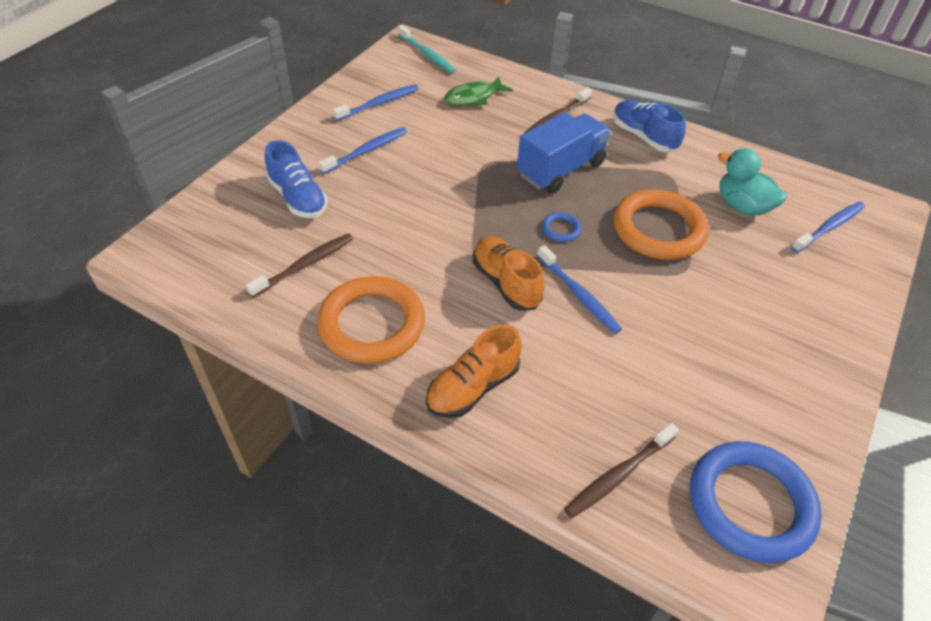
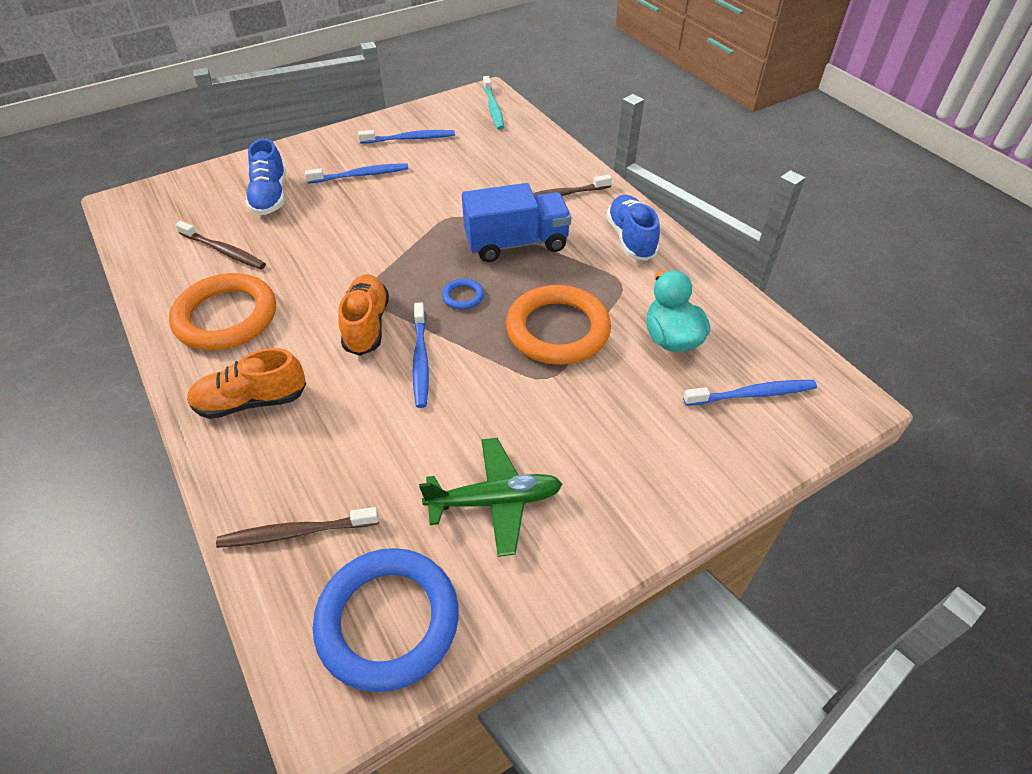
camera: 30 degrees right, 0 degrees up
brown toothbrush [246,233,353,297] -> brown toothbrush turned 45 degrees clockwise [175,221,266,269]
green fish [444,76,513,105] -> none
none -> green plane [419,438,562,557]

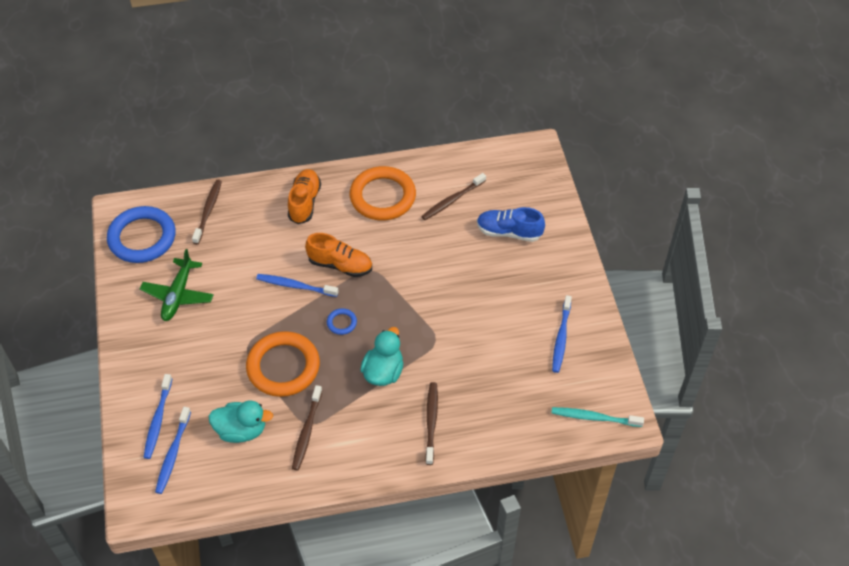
camera: 110 degrees right, 5 degrees up
blue toothbrush [305,163,409,184] -> blue toothbrush moved to [143,374,172,459]
blue truck [462,183,571,262] -> turquoise duck [360,327,403,386]
blue shoe [606,195,660,261] -> none
none -> brown toothbrush [292,385,322,471]

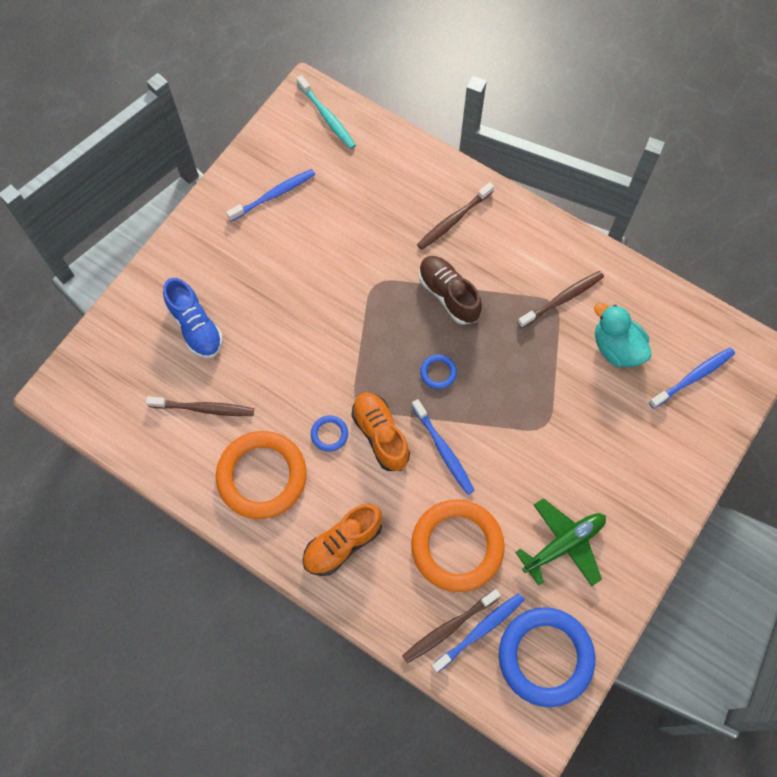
camera: 135 degrees left, 15 degrees up
blue toothbrush [143,374,172,459] -> blue toothbrush moved to [432,593,524,673]
orange ring [246,331,320,397] -> orange ring moved to [411,499,505,592]
turquoise duck [360,327,403,386] -> brown shoe [419,256,482,325]
none -> blue ring [311,415,348,452]

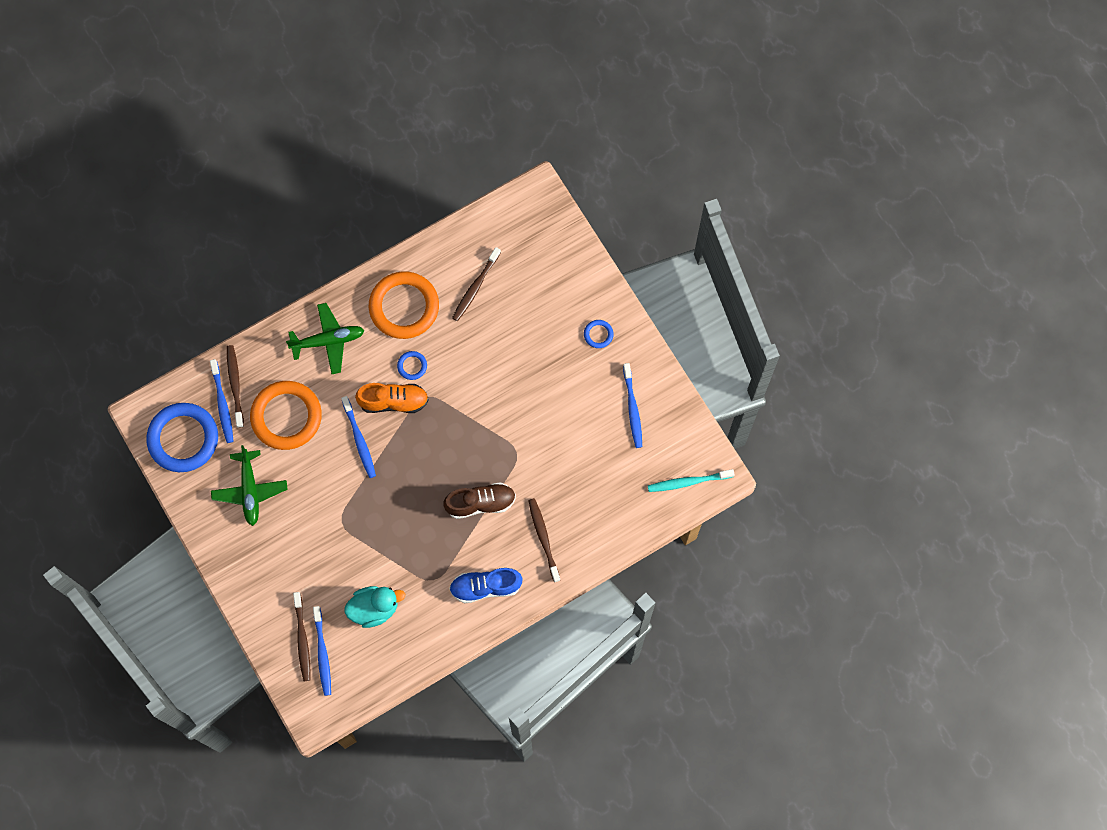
camera: 115 degrees right, 5 degrees up
blue shoe [163,278,223,359] -> blue shoe moved to [449,568,523,603]
orange shoe [302,504,382,576] -> green plane [286,303,365,374]
blue toothbrush [412,399,475,495] -> blue toothbrush turned 105 degrees counterclockwise [341,396,376,478]
blue ring [420,354,457,389] -> blue ring moved to [584,320,614,348]
brown toothbrush [517,271,604,328] -> brown toothbrush moved to [293,592,310,681]

